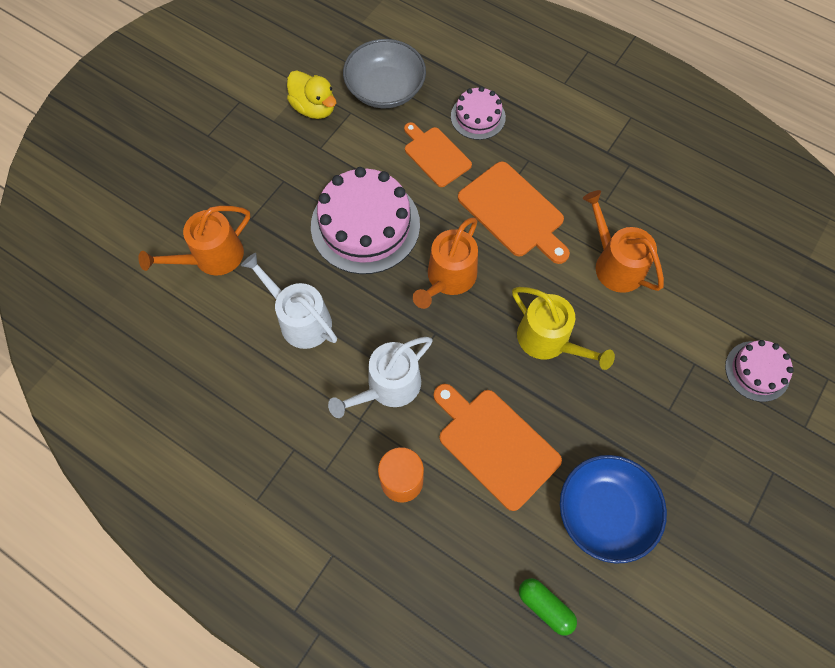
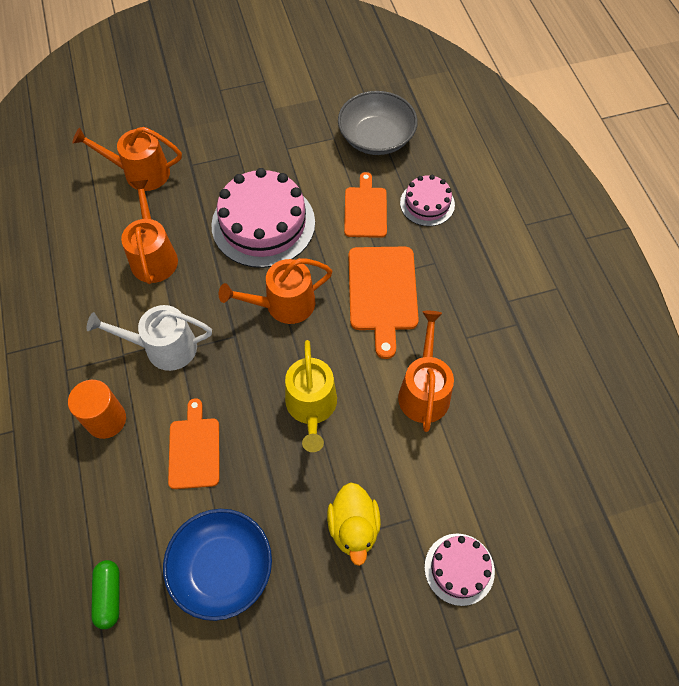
camera: 40 degrees right, 5 degrees down
white watering can [241,253,337,349] -> orange watering can [121,180,178,284]
yellow duck [287,71,336,119] -> yellow duck moved to [327,483,381,566]
orange cutting board [434,384,562,511] -> orange cutting board [168,398,219,489], size x0.67

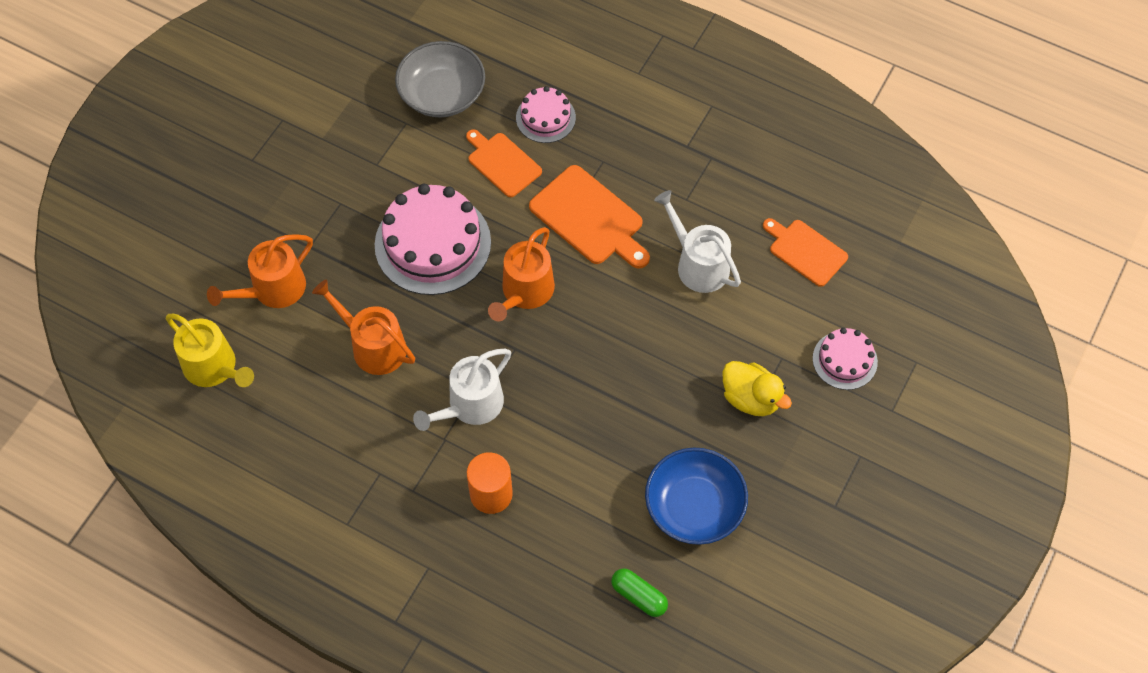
camera: 45 degrees left, 0 degrees up
orange cutting board [168,398,219,489] -> orange cutting board moved to [763,218,848,287]
yellow watering can [285,340,337,452] -> yellow watering can moved to [166,313,254,387]
orange watering can [398,311,454,432] -> white watering can [654,190,741,293]

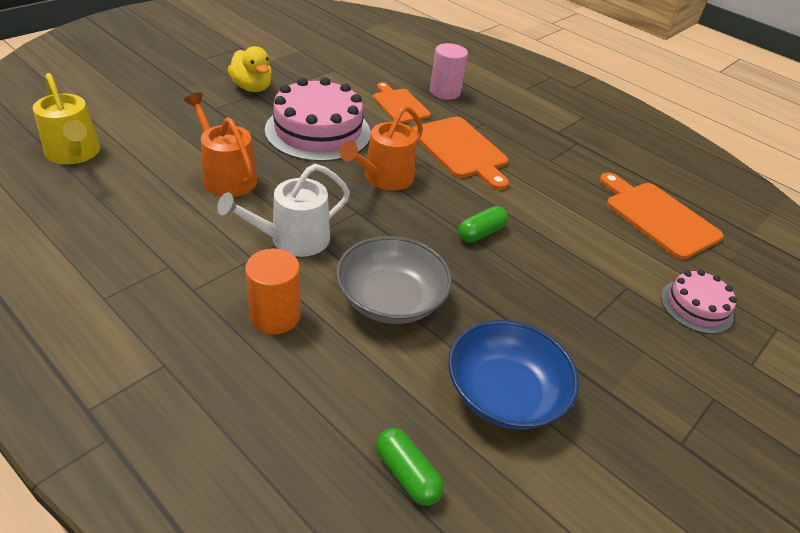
camera: 10 degrees right, 20 degrees down
orange watering can [207,234,313,308] -> none
grey bowl [395,41,485,117] -> grey bowl moved to [336,236,452,324]
pink cake [516,86,576,143] -> pink cylinder [430,43,468,100]
white watering can [654,190,741,293] -> none
yellow duck [723,361,792,416] -> yellow duck moved to [228,46,272,92]
orange cutting board [763,218,848,287] -> orange cutting board [599,172,723,260], size x1.50
none -> green capsule [458,206,508,243]

